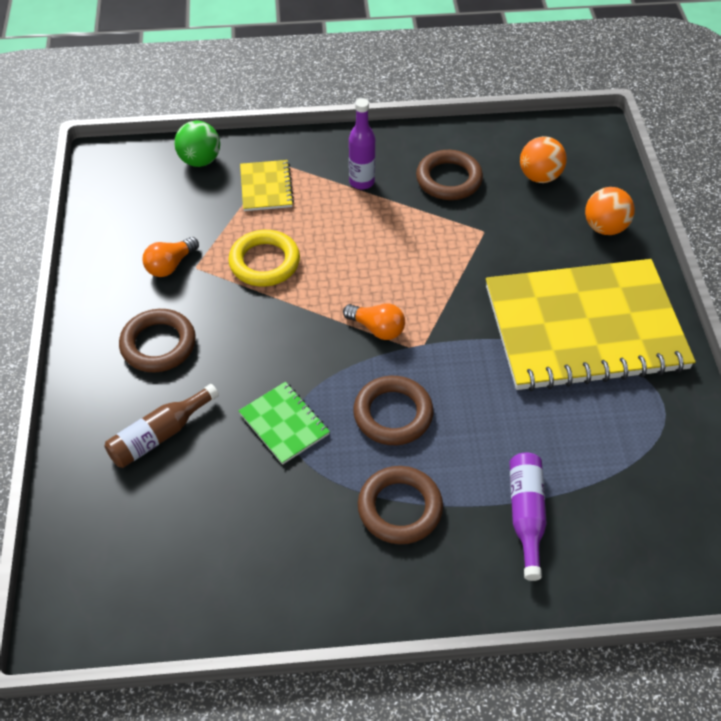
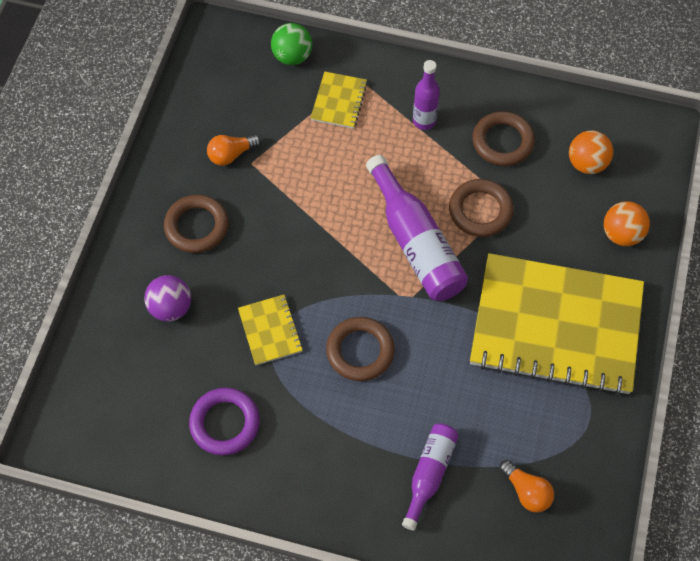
camera: 20 degrees right, 10 degrees up
brown bottle [105,384,219,468] -> purple ball [144,275,191,322]
yellow ring [228,230,300,287] -> none
green notebook [239,382,330,465] -> yellow notebook [238,295,303,365]
orange light bulb [343,304,405,340] -> orange light bulb moved to [499,460,554,513]
brown ring [358,466,443,544] -> brown ring moved to [449,179,514,237]
none -> purple ring [189,388,260,455]
none -> purple bottle [366,155,468,301]

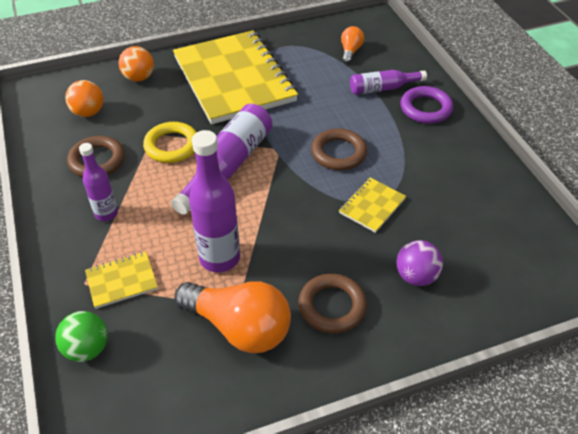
camera: 125 degrees left, 15 degrees down
purple ring [189,388,260,455] -> purple ring moved to [400,86,453,124]
orange light bulb [207,135,261,166] -> orange light bulb [175,281,291,353], size x2.02
brown ring [449,179,514,237] -> yellow ring [143,122,197,163]
none -> purple bottle [189,130,240,273]

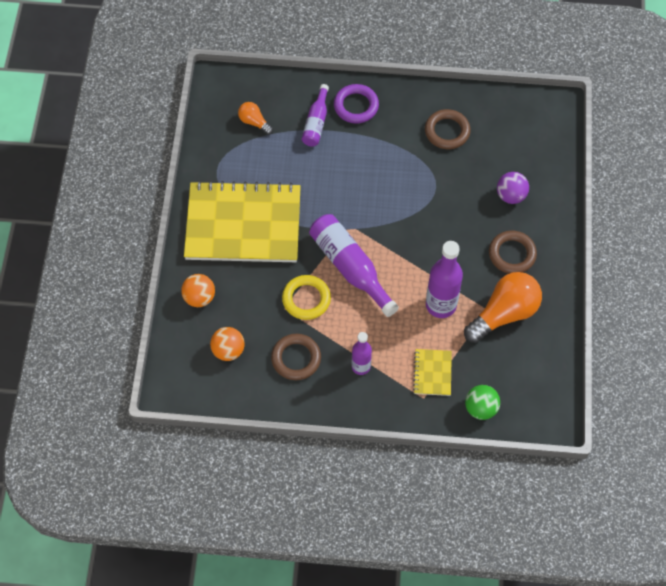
camera: 65 degrees left, 15 degrees up
brown ring [311,128,367,170] -> brown ring moved to [425,109,471,149]
yellow notebook [339,178,406,233] -> none

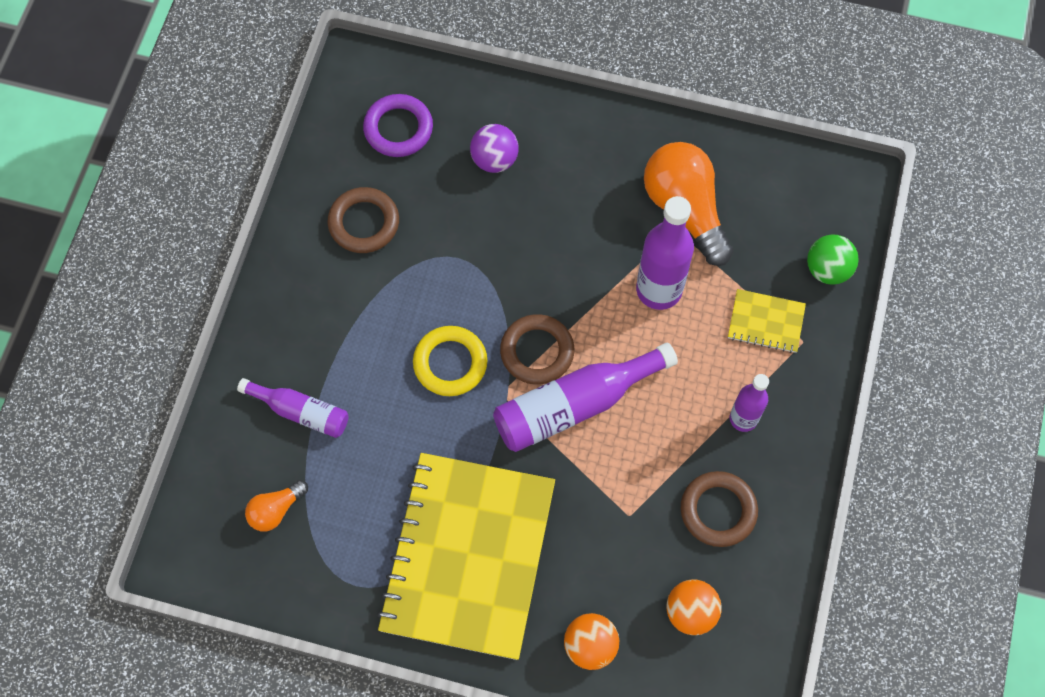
camera: 80 degrees left, 5 degrees up
yellow ring [282,275,331,320] -> yellow ring moved to [413,326,488,396]
purple ring [334,84,379,124] -> purple ring moved to [363,94,433,157]
brown ring [489,231,537,274] -> brown ring moved to [500,314,574,385]

